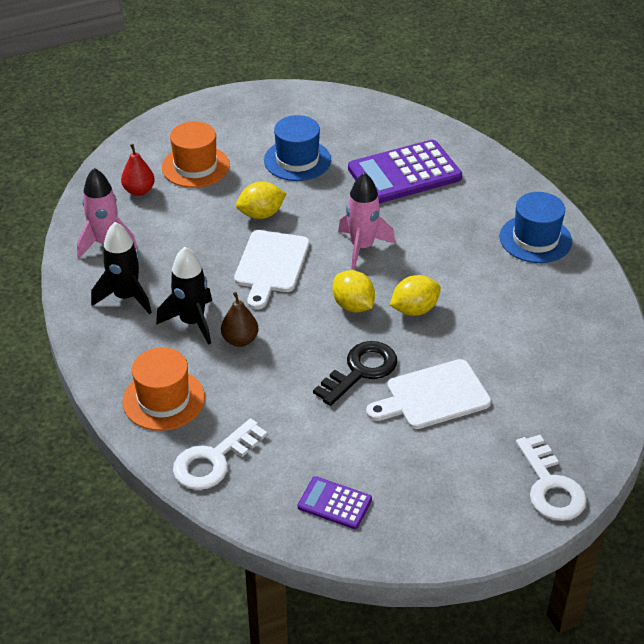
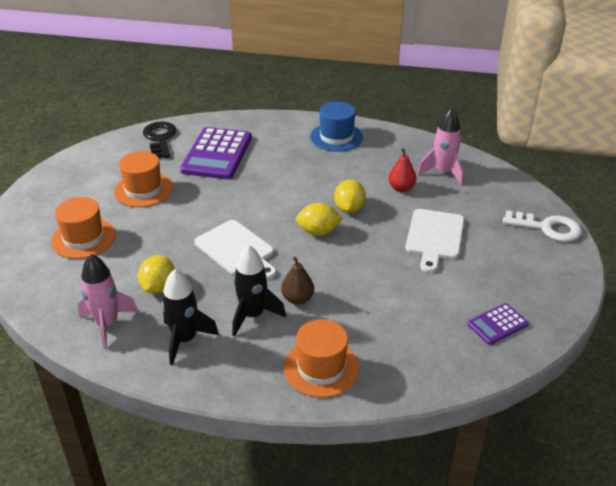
camera: 55 degrees left, 5 degrees down
red pear [121,144,155,196] -> red pear moved to [388,148,416,192]
white key [173,418,267,490] -> none
yellow lemon [236,181,287,219] -> yellow lemon moved to [138,255,175,294]
blue hat [264,115,331,181] -> orange hat [114,151,173,207]
black key [313,341,398,406] -> black key moved to [143,121,176,158]
pink rocket [338,172,395,269] -> pink rocket moved to [417,108,464,185]

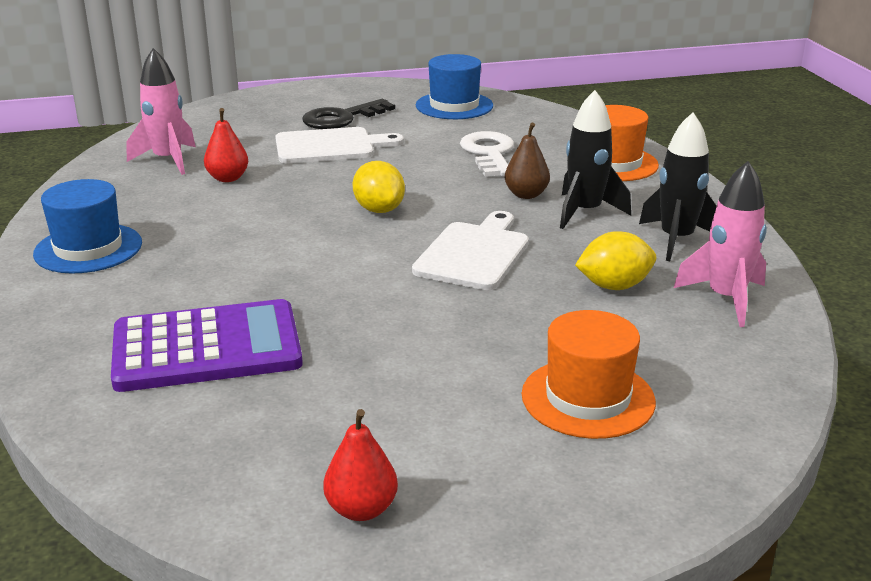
camera: 115 degrees left, 10 degrees down
orange hat [114,151,173,207] -> none
black key [143,121,176,158] -> black key moved to [302,99,395,129]
yellow lemon [334,179,366,213] -> none
purple calculator [467,303,529,345] -> blue hat [416,54,493,119]
white key [503,210,582,242] -> white key moved to [460,131,514,177]
none -> red pear [323,409,398,521]

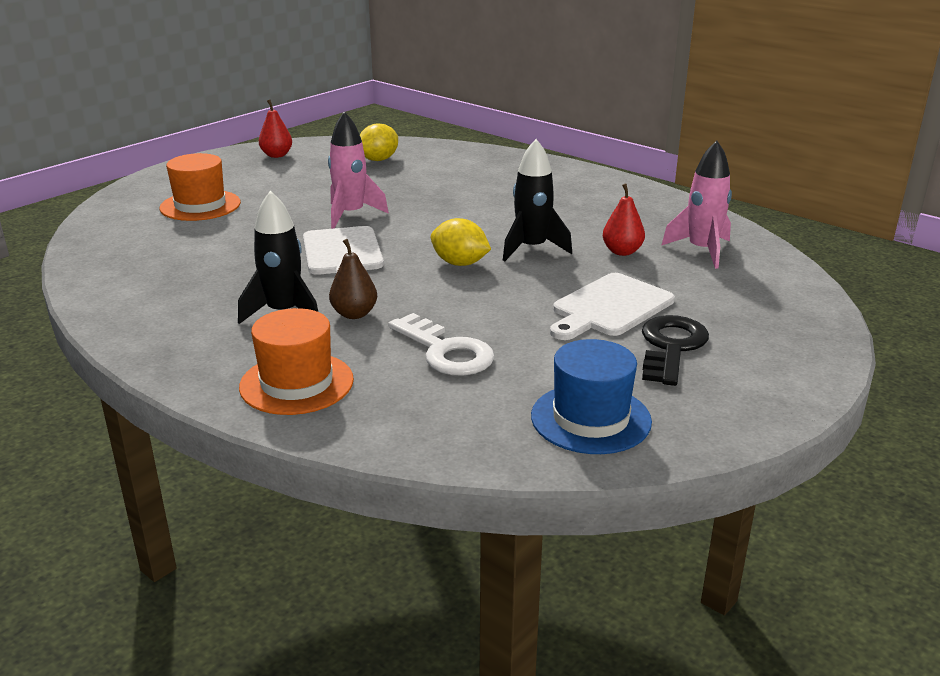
camera: 145 degrees right, 0 degrees up
blue hat [33,179,142,273] -> none
purple calculator [111,299,303,392] -> none
yellow lemon [575,231,656,290] -> yellow lemon moved to [360,123,398,161]
black rocket [639,112,717,261] -> black rocket moved to [503,139,572,261]
pink rocket [674,161,767,327] -> pink rocket moved to [328,112,389,229]

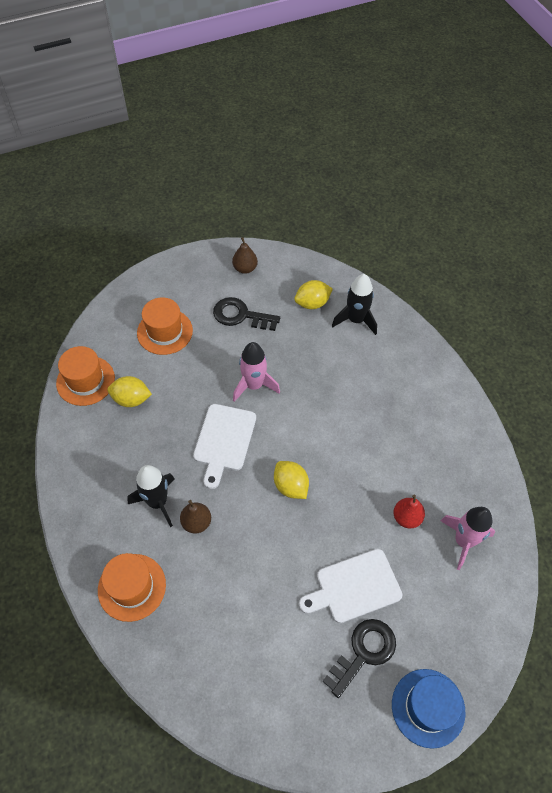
camera: 25 degrees right, 30 degrees up
red pear [259,100,292,158] -> brown pear [232,237,258,274]
white key [388,313,495,376] -> none
black rocket [503,139,572,261] -> black rocket moved to [332,274,377,335]
blue hat [531,339,652,454] -> blue hat moved to [392,669,465,749]
none -> orange hat [56,346,115,406]
none -> yellow lemon [107,376,152,407]
none -> black key [213,297,280,331]

